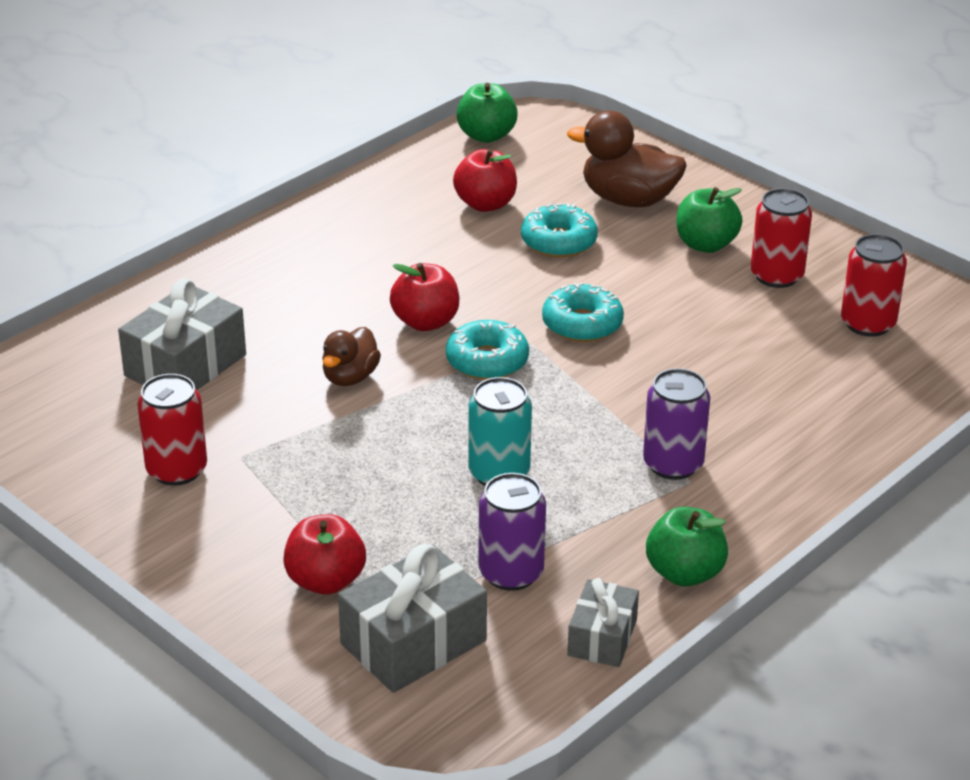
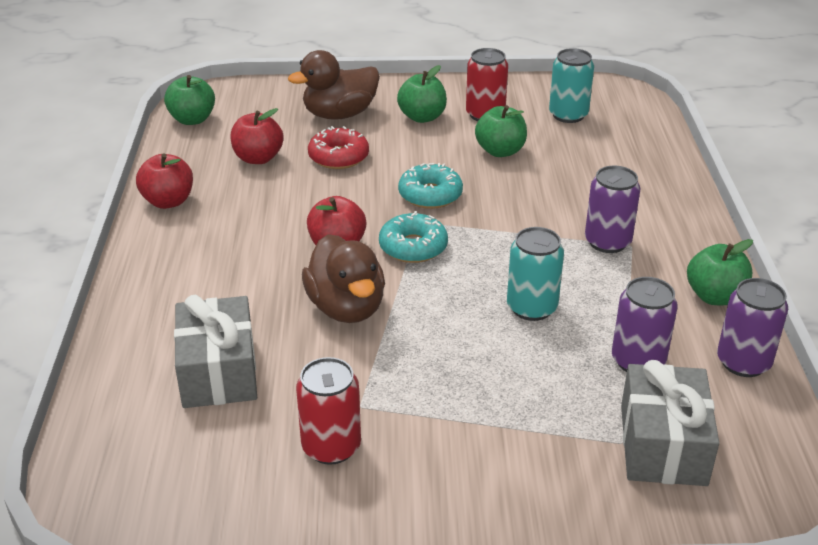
camera: 45 degrees left, 0 degrees up
red apple [283,514,366,594] -> red apple moved to [136,154,193,209]
brown duck [322,327,381,386] -> brown duck [302,234,385,323], size x1.64
turquoise donut [521,203,598,258] -> red donut [308,126,369,169]
grey gift [567,578,639,667] -> purple can [717,278,788,377]
red can [841,234,907,337] -> turquoise can [549,48,594,123]
none -> green apple [475,105,527,157]

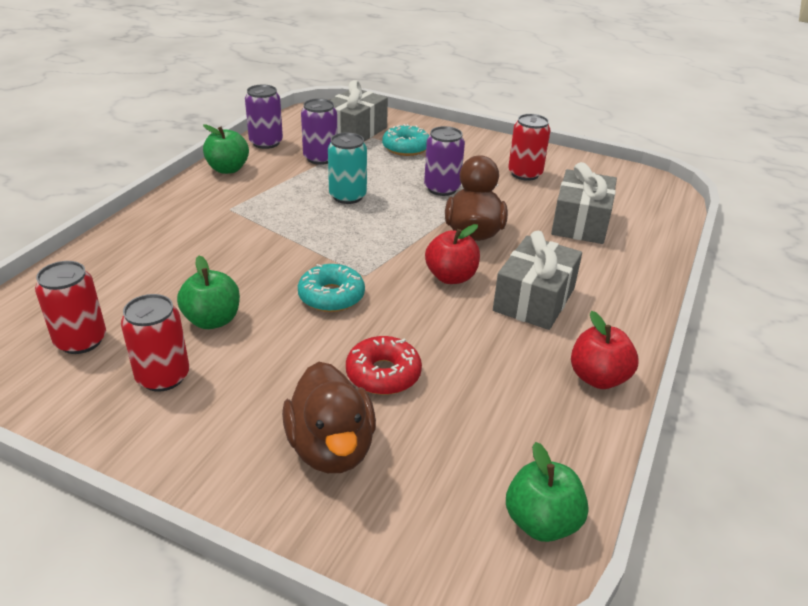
camera: 155 degrees left, 0 degrees up
red apple [230,108,283,164] -> none
brown duck [288,50,380,120] -> brown duck turned 75 degrees clockwise [282,362,376,473]
turquoise donut [379,211,448,263] -> turquoise donut moved to [382,124,429,156]
green apple [397,65,447,123] -> none
turquoise can [549,48,594,123] -> red can [35,261,106,354]
purple can [585,166,641,253] -> purple can moved to [424,126,465,196]
none -> grey gift [493,231,582,330]

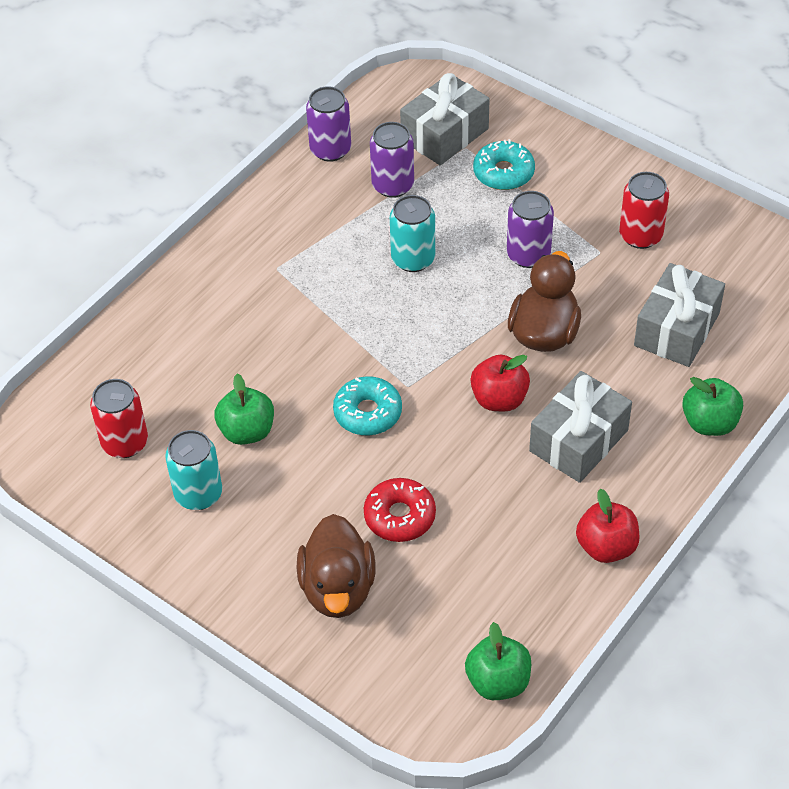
camera: 15 degrees right, 15 degrees up
red can [121,294,189,392] -> turquoise can [165,430,222,510]
green apple [203,124,249,174] -> green apple moved to [682,377,743,436]

